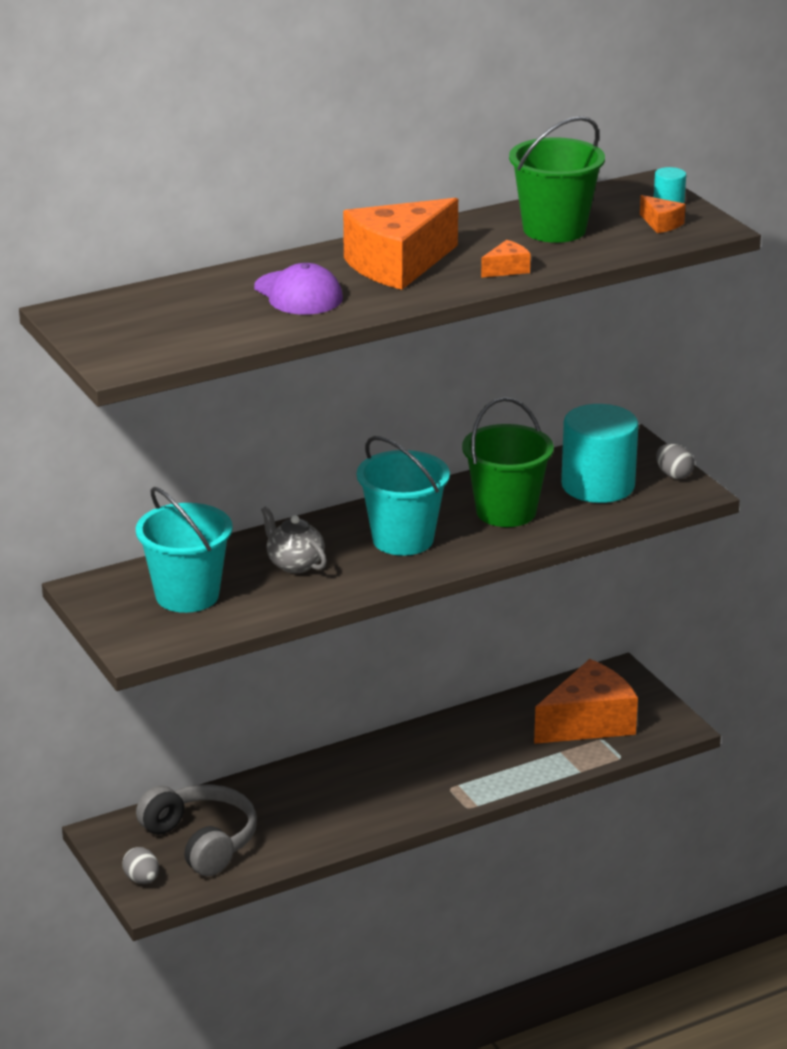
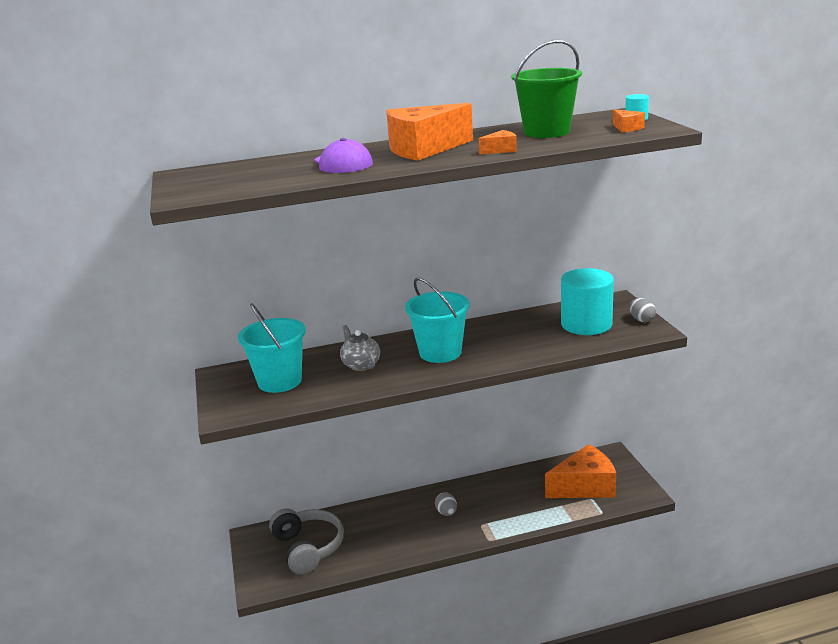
camera: 15 degrees right, 5 degrees down
grey egg [122,847,159,884] -> grey egg moved to [435,492,457,516]
green bucket [462,397,554,527] -> none

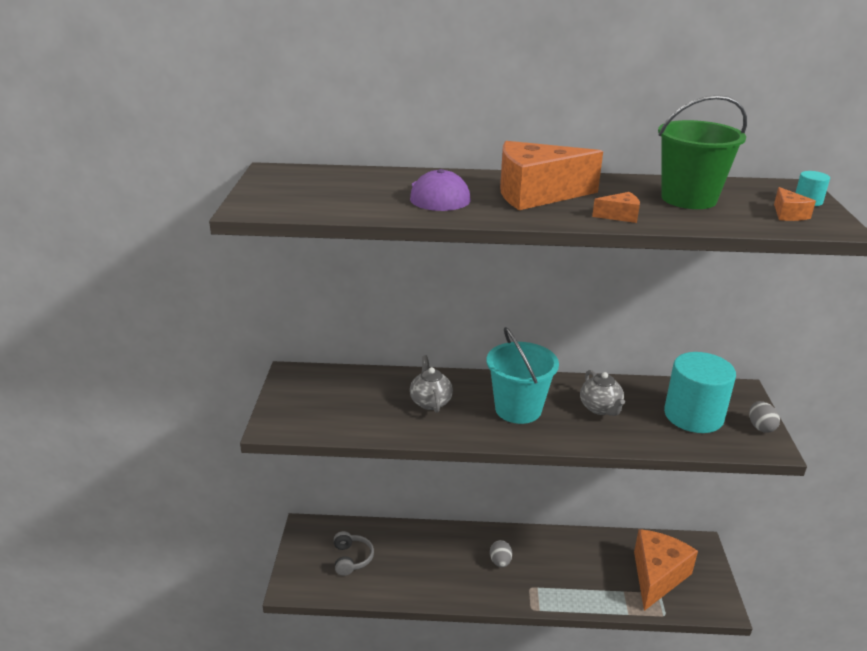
camera: 15 degrees right, 5 degrees up
turquoise bucket [238,303,306,393] -> none
grey headphones [269,508,344,575] -> grey headphones [334,531,374,576], size x0.59
orange cheese [545,444,616,498] -> orange cheese turned 60 degrees counterclockwise [634,529,698,611]
none -> grey teapot [580,370,625,416]

